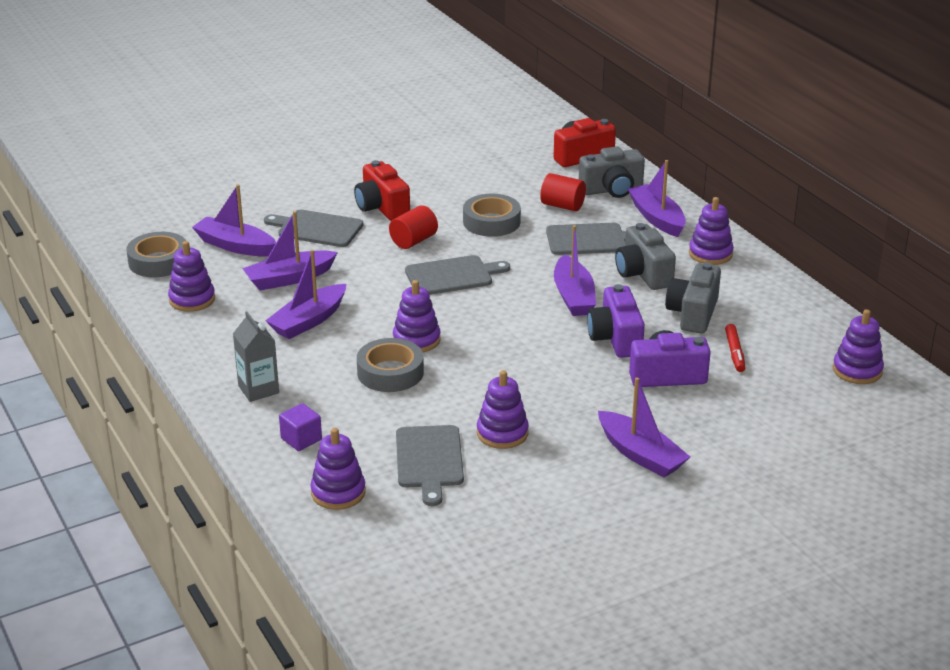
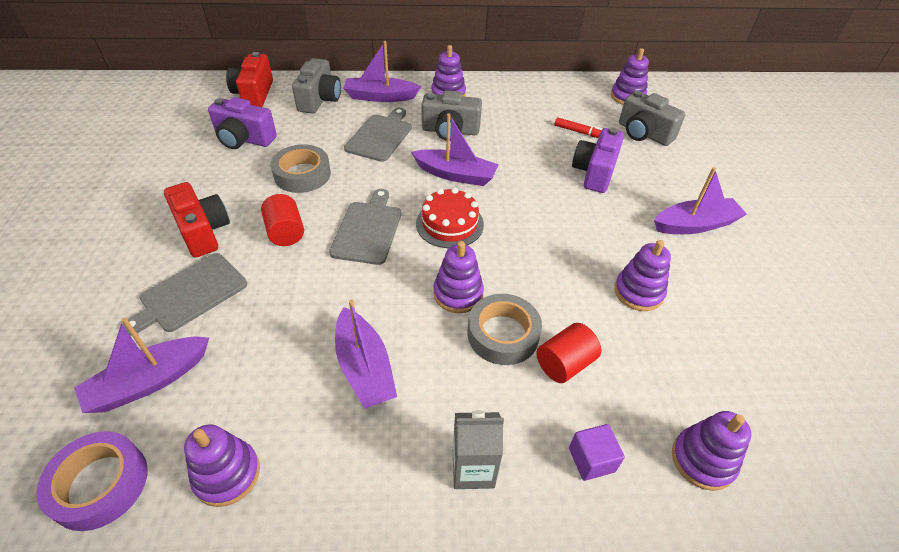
camera: 65 degrees left, 15 degrees up
grey tape [126,232,186,277] -> purple tape [36,431,148,531]
purple boat [242,211,338,290] -> none
red camera [354,160,410,221] -> red camera turned 120 degrees counterclockwise [164,182,230,258]
grey cutting board [396,425,464,506] -> none
red cylinder [540,173,586,211] -> red cylinder moved to [536,323,602,383]
purple camera [587,284,645,358] -> purple camera moved to [208,97,277,149]
grey camera [665,263,721,334] -> grey camera moved to [619,91,685,146]
none -> red cake [416,188,484,248]

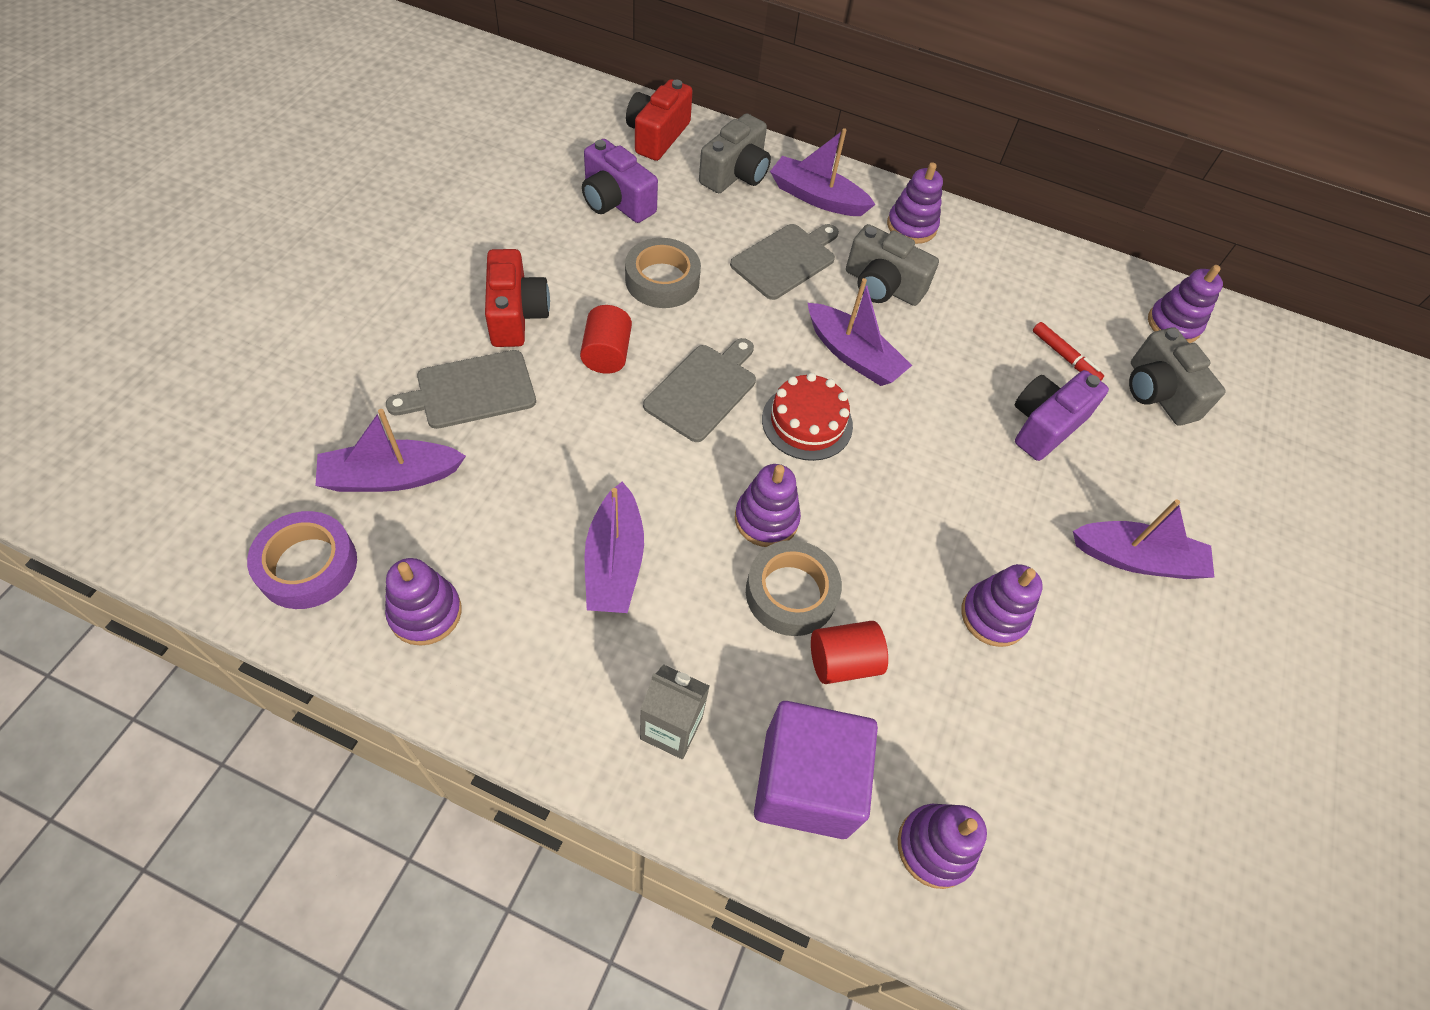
camera: 20 degrees right, 10 degrees up
purple cube [569,424,625,481] -> purple cube [754,701,878,839], size x2.13

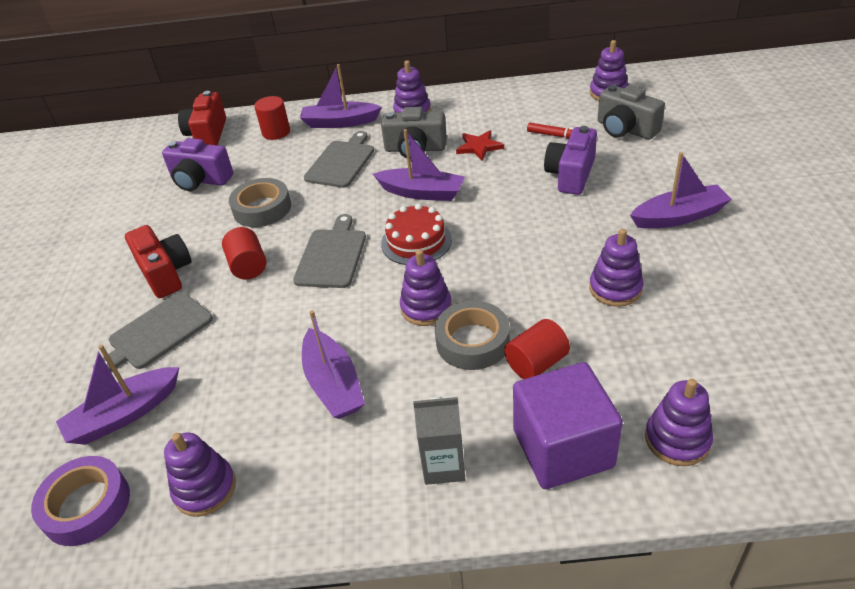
camera: 15 degrees left, 15 degrees down
grey camera [699,113,771,193] -> red cylinder [254,96,290,140]
none -> red star [456,130,504,161]

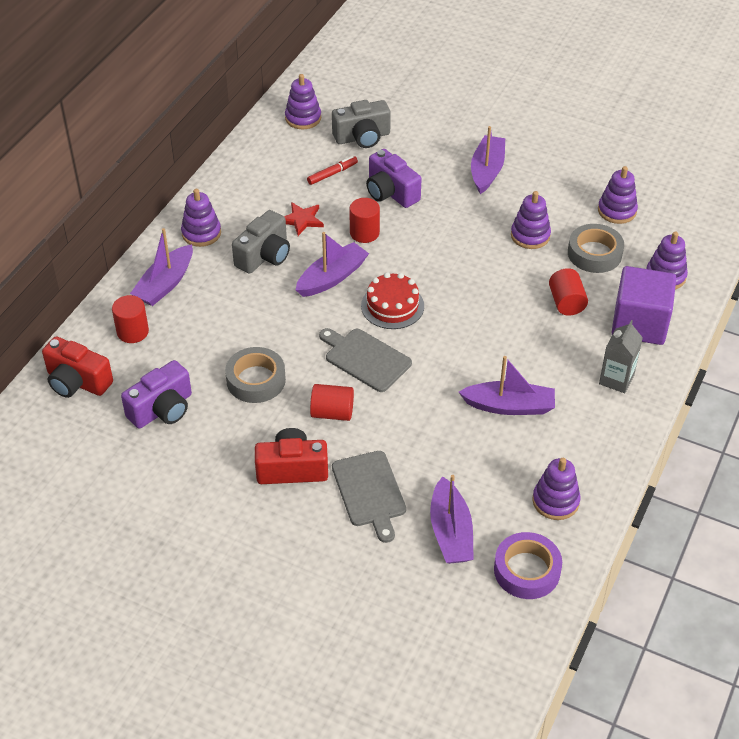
camera: 65 degrees left, 5 degrees up
grey cutting board [304,131,374,188] -> none
purple stacking toy [400,249,452,326] -> purple stacking toy moved to [598,166,638,224]
grey tape [435,301,510,370] -> grey tape moved to [568,224,624,273]
none -> red cylinder [349,198,380,243]

